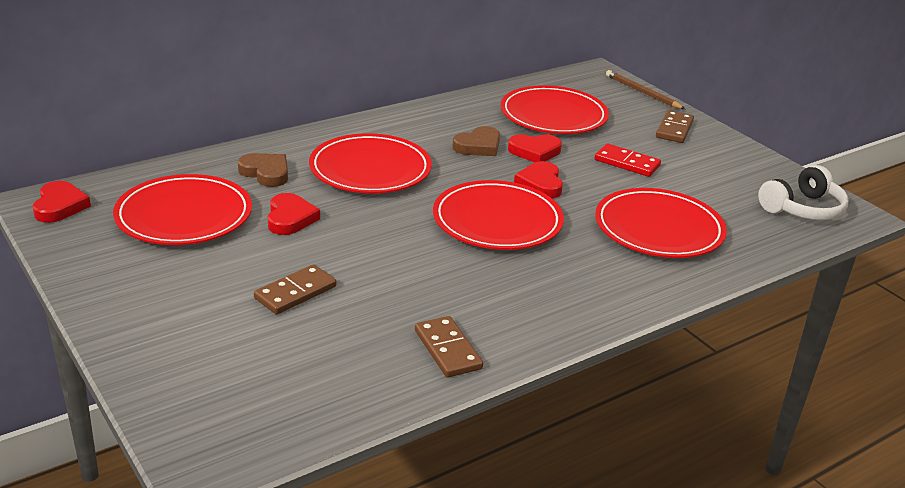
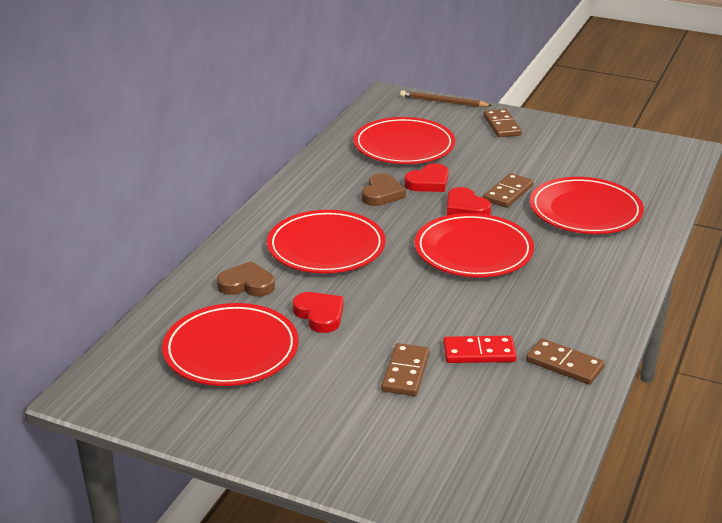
camera: 30 degrees left, 0 degrees up
red heart [33,181,91,223] -> none
red domino [595,144,661,177] -> red domino moved to [443,336,517,363]
white headphones [758,165,848,220] -> none
none -> brown domino [483,173,534,208]

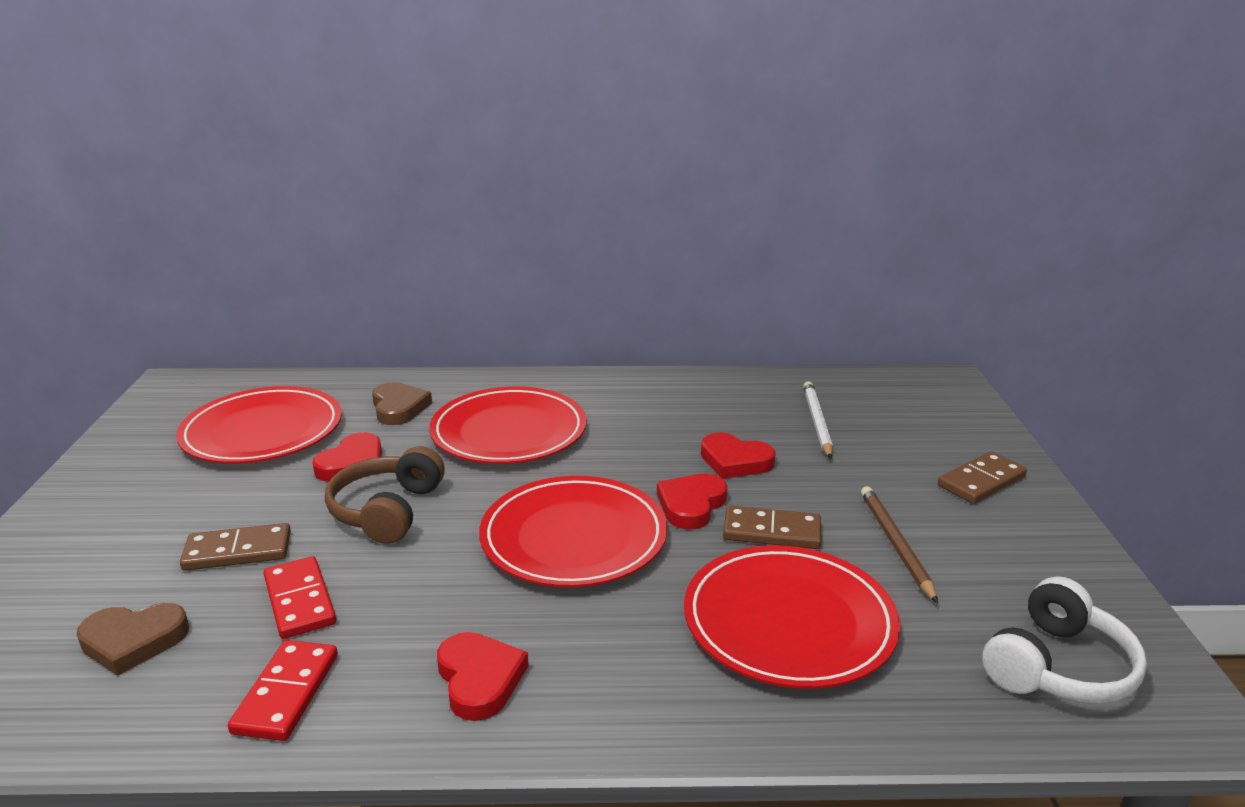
camera: 65 degrees right, 5 degrees down
red plate [354,117,455,164] -> white pencil [803,381,833,459]
brown heart [362,173,406,206] -> brown heart moved to [76,603,189,676]
brown pencil [400,90,492,107] -> brown pencil moved to [861,486,938,603]
brown domino [526,338,605,385] -> red domino [228,640,338,741]
none -> brown headphones [325,446,445,544]
none -> red heart [437,632,529,721]
none -> white headphones [982,576,1147,704]

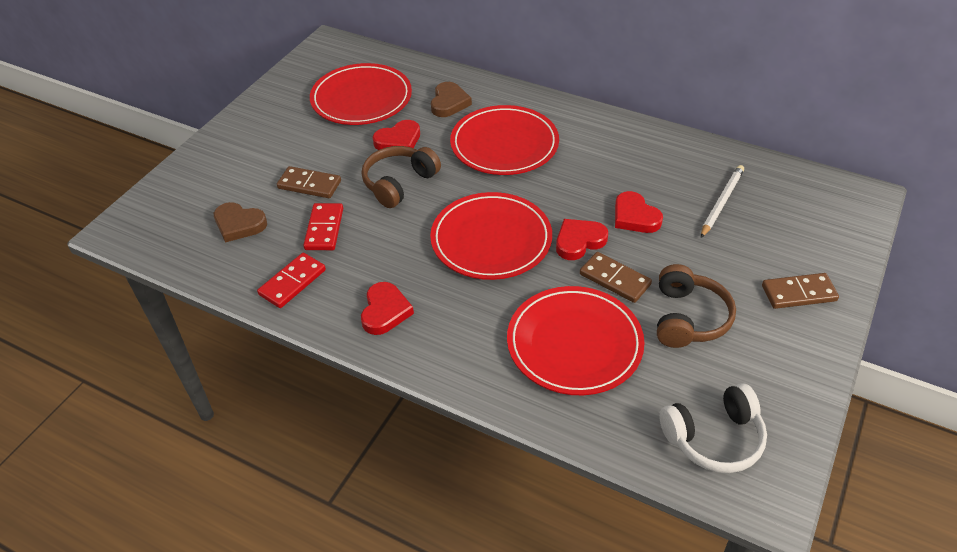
camera: 30 degrees right, 20 degrees up
brown pencil [861,486,938,603] -> brown headphones [657,264,736,348]

